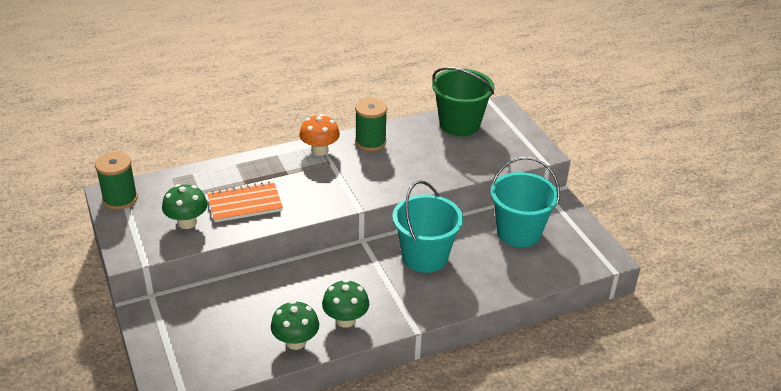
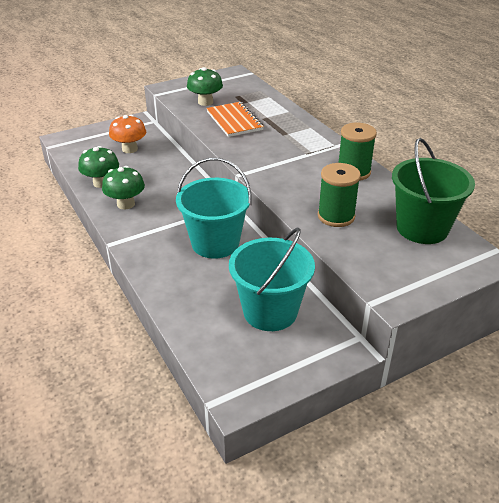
camera: 85 degrees right, 0 degrees up
green spool [95,152,138,210] -> green spool moved to [318,163,361,227]
orange mushroom [299,114,340,156] -> orange mushroom moved to [109,115,146,153]

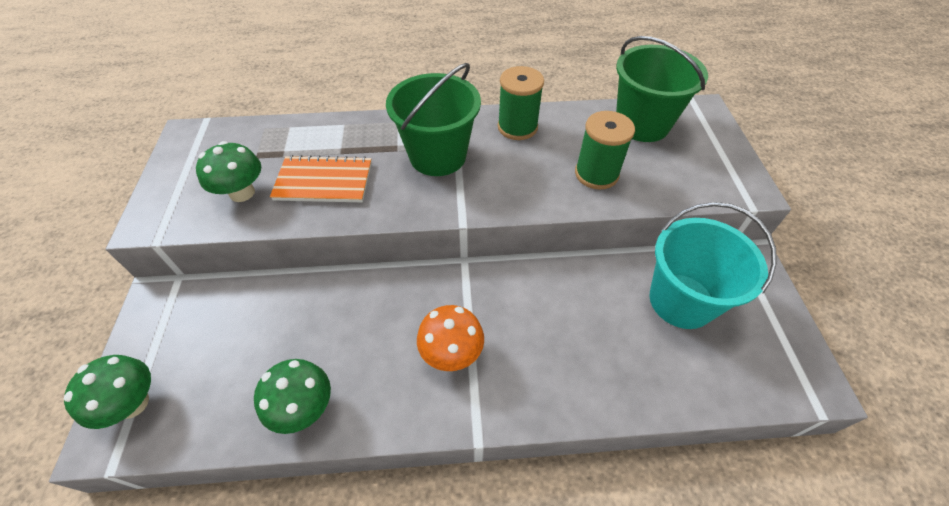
camera: 65 degrees left, 15 degrees up
green mushroom [102,166,145,210] -> green mushroom moved to [64,355,151,429]
orange mushroom [109,115,146,153] -> orange mushroom moved to [417,305,484,371]
turquoise bucket [176,158,252,259] -> none
none -> green bucket [386,63,481,176]

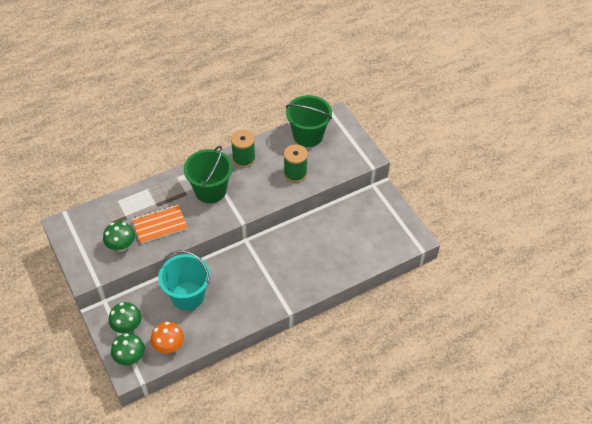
camera: 25 degrees left, 0 degrees up
green mushroom [254,359,331,434] -> green mushroom moved to [109,302,142,333]
orange mushroom [417,305,484,371] -> orange mushroom moved to [151,322,184,353]
turquoise bucket [650,202,777,329] -> turquoise bucket moved to [158,250,210,311]

